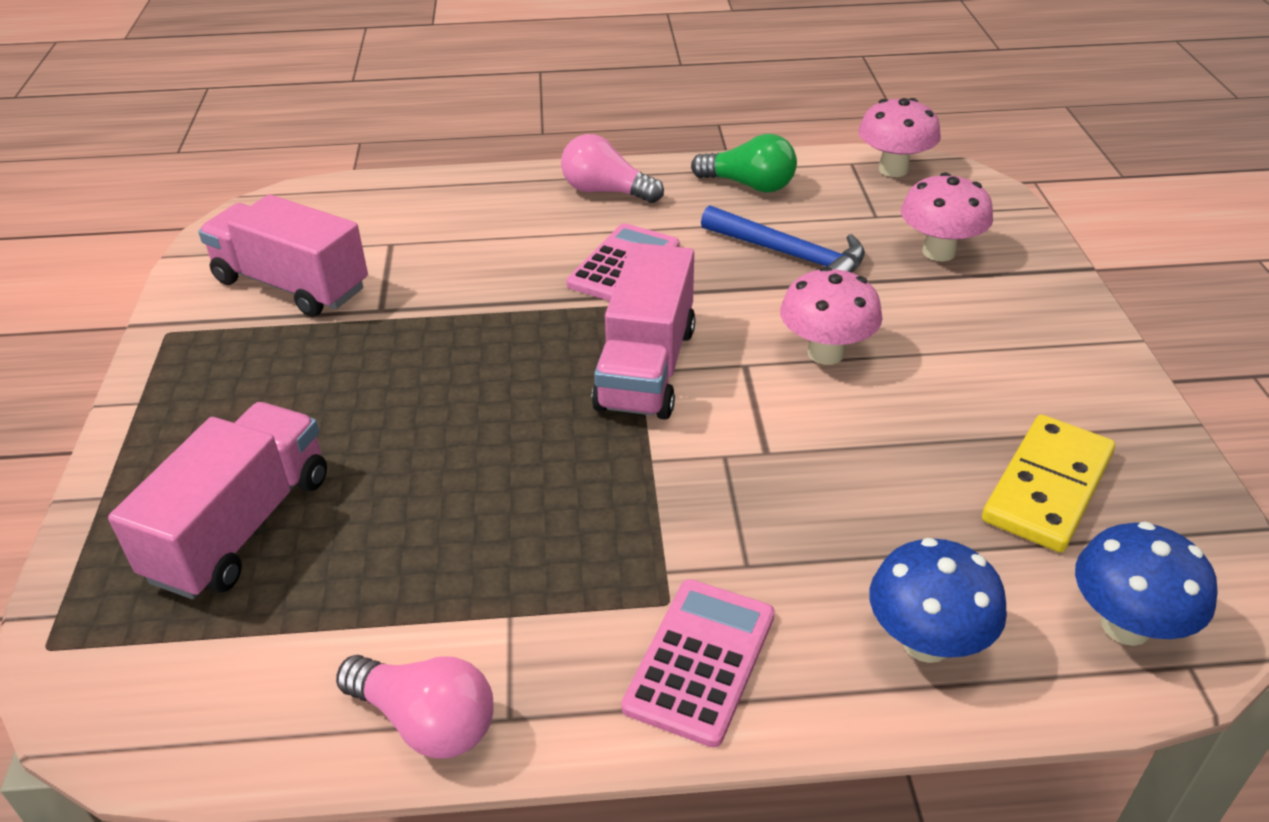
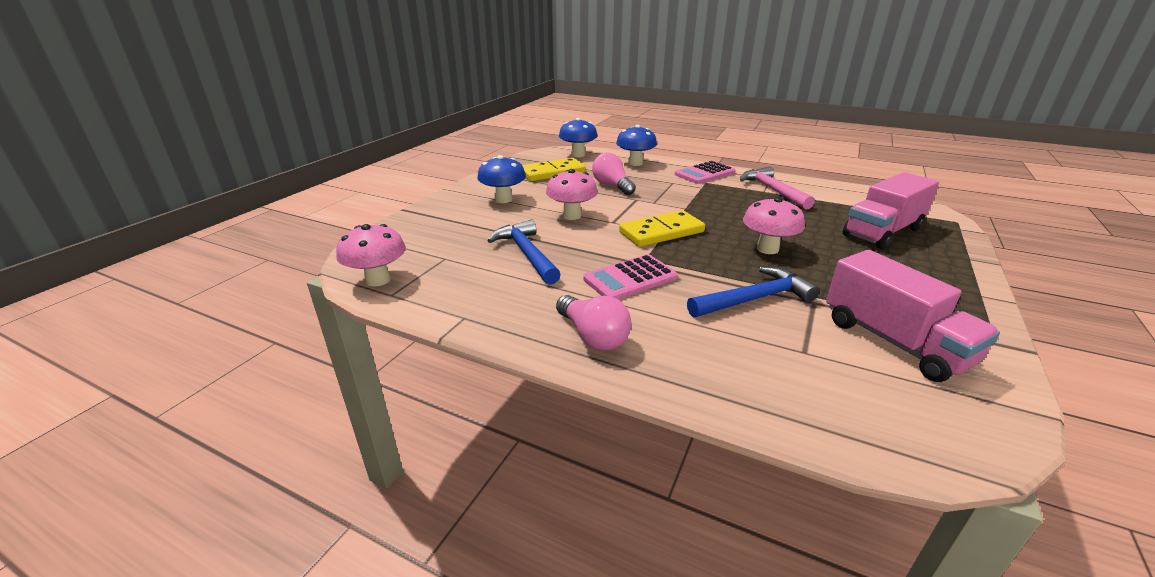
camera: 150 degrees left, 10 degrees down
pink light bulb [336,655,494,759] -> pink light bulb moved to [592,152,636,195]
pink truck [592,243,696,420] -> yellow domino [619,210,705,247]
green light bulb [691,134,797,192] -> none
pink mushroom [901,172,993,262] -> pink mushroom moved to [743,197,805,254]
none -> blue mushroom [477,155,526,203]
none -> blue hammer [687,267,820,317]
none -> pink hammer [740,167,815,210]

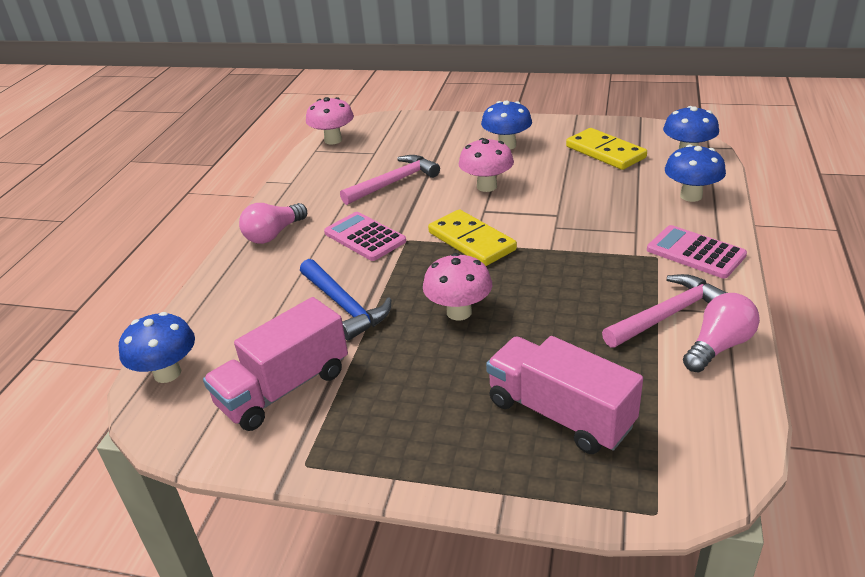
camera: 80 degrees right, 5 degrees up
blue hammer [488,220,561,285] -> pink hammer [340,155,440,205]
pink light bulb [592,152,636,195] -> pink light bulb moved to [683,293,760,372]
none -> blue mushroom [119,312,195,383]

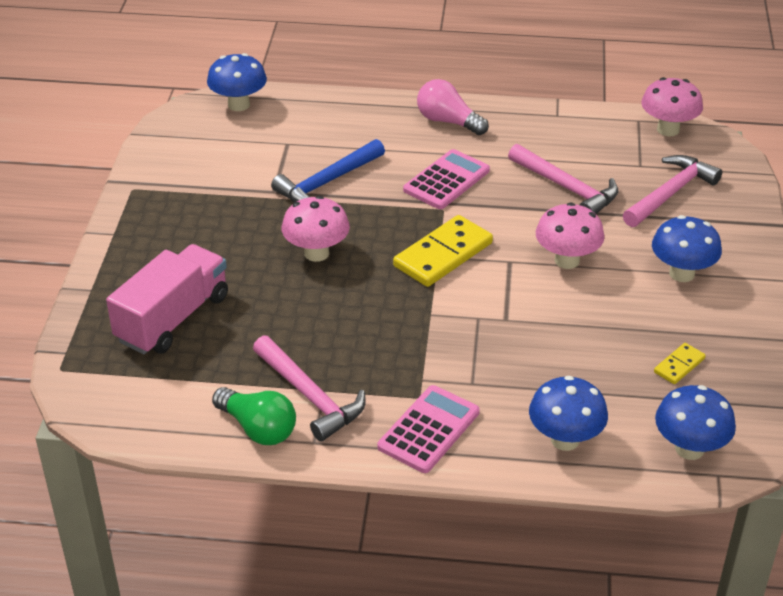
camera: 80 degrees right, 5 degrees up
pink truck [203,297,348,431] -> none
yellow domino [566,128,647,170] -> yellow domino [654,343,706,384], size x0.50
pink light bulb [683,293,760,372] -> green light bulb [212,387,296,445]
none -> pink hammer [623,155,722,227]

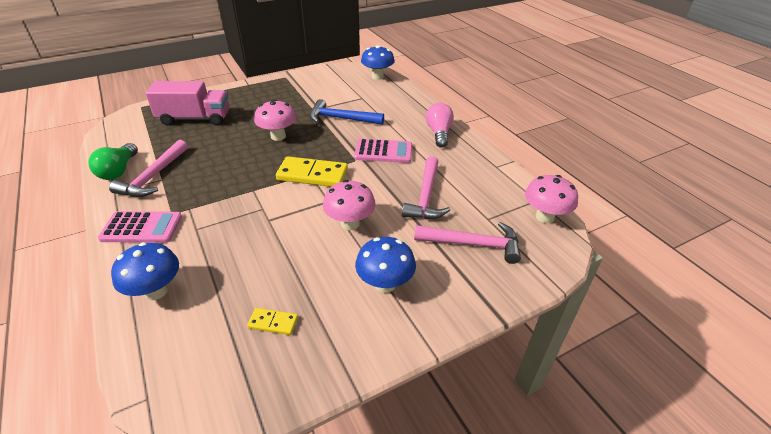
camera: 55 degrees right, 0 degrees up
blue mushroom [655,385,736,460] -> none

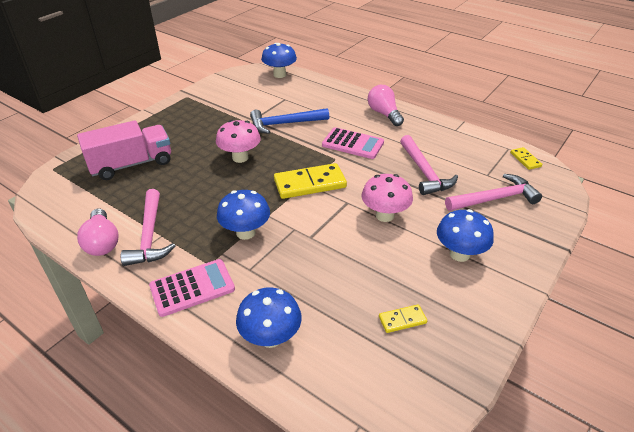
camera: 25 degrees left, 0 degrees up
green light bulb [89,143,138,180] -> pink light bulb [77,208,119,256]
pink calculator [354,139,412,163] -> pink calculator turned 45 degrees clockwise [322,127,384,159]
pink mushroom [525,175,578,223] -> yellow domino [510,147,542,170]
none -> blue mushroom [217,190,270,240]

